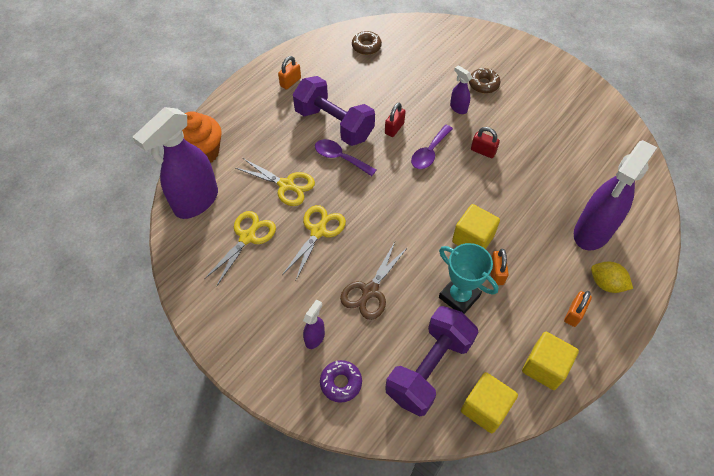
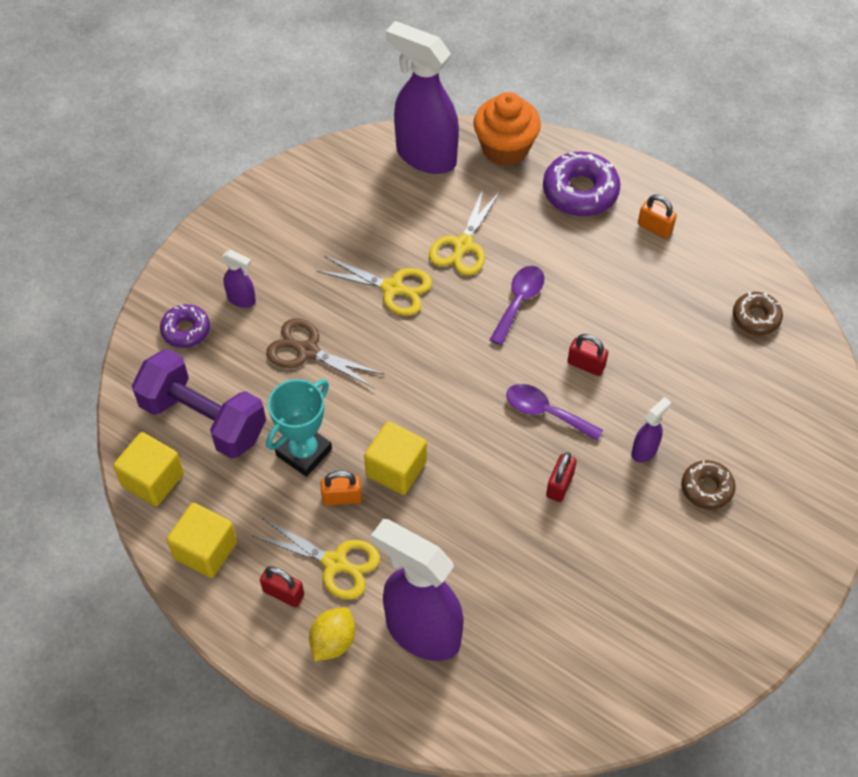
camera: 85 degrees right, 0 degrees up
yellow scissors [204,211,276,287] -> yellow scissors moved to [253,518,380,600]
purple dumbbell [293,76,375,146] -> none
orange padlock [564,291,592,327] -> red padlock [260,566,304,607]
none -> purple donut [543,152,621,216]

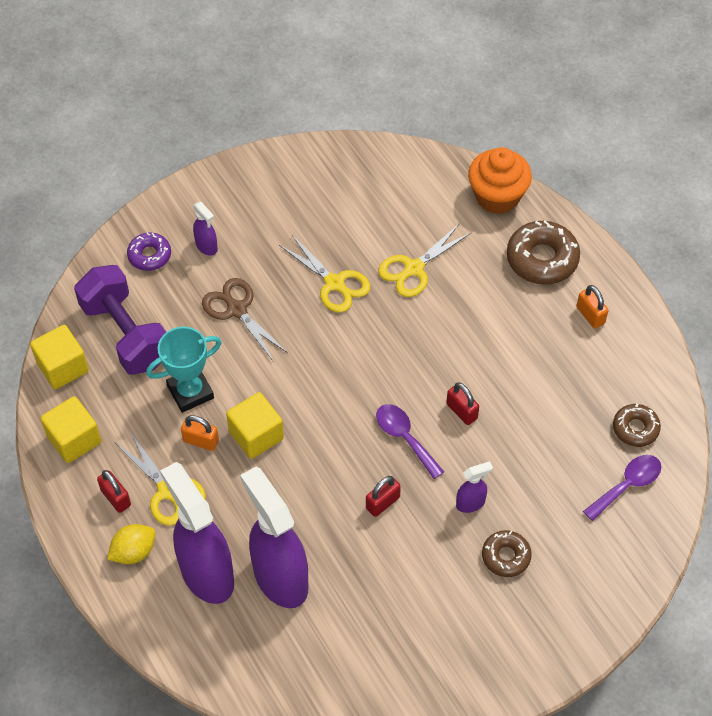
camera: 25 degrees right, 0 degrees up
purple spray bottle [386,21,459,174] -> purple spray bottle moved to [240,467,308,608]
purple spoon [490,266,545,345] -> purple spoon moved to [583,455,661,521]
purple donut [543,152,621,216] -> brown donut [507,220,580,285]

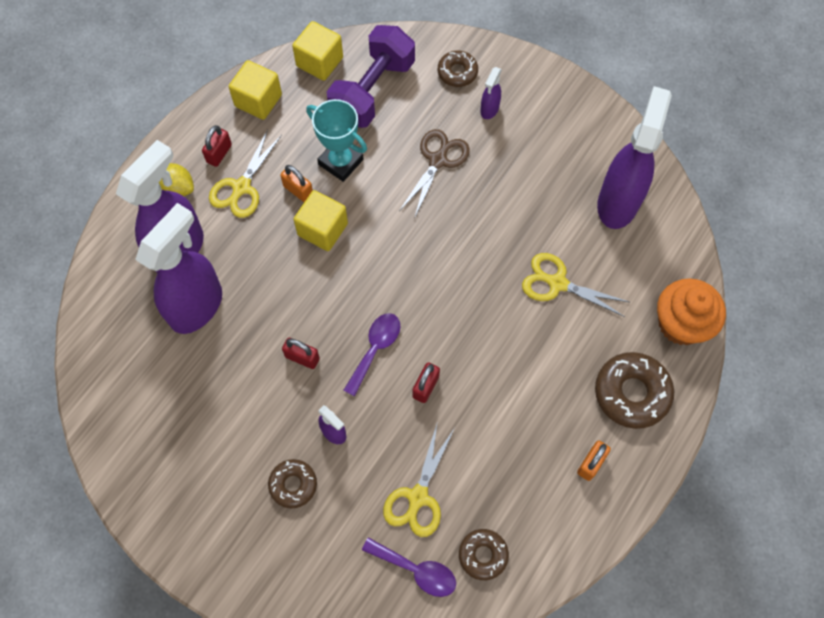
camera: 65 degrees right, 10 degrees up
purple donut [127,233,171,271] -> brown donut [438,50,478,87]
orange padlock [181,415,219,451] -> orange padlock turned 45 degrees counterclockwise [280,165,313,202]
yellow scissors [279,235,371,313] -> yellow scissors moved to [383,424,455,537]
none -> purple spray bottle [597,86,672,229]

